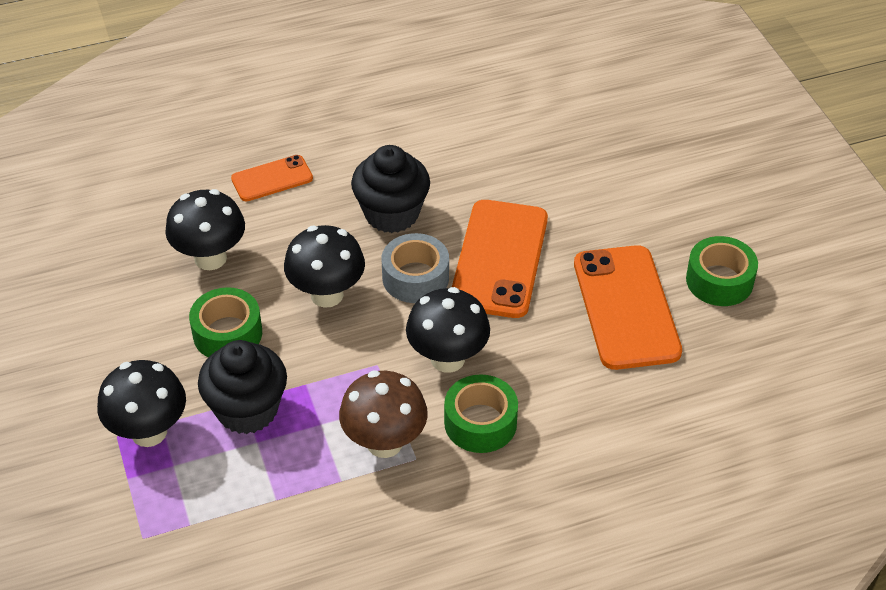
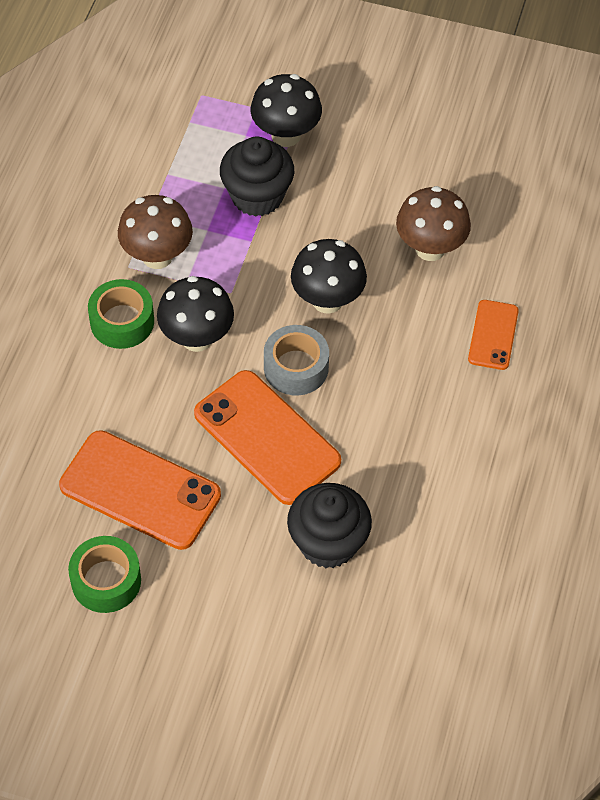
camera: 125 degrees right, 10 degrees up
black mushroom [165,189,245,270] -> brown mushroom [396,186,471,261]
green tape [189,287,262,357] -> none
black cupcake [351,145,430,233] -> black cupcake moved to [287,483,372,568]

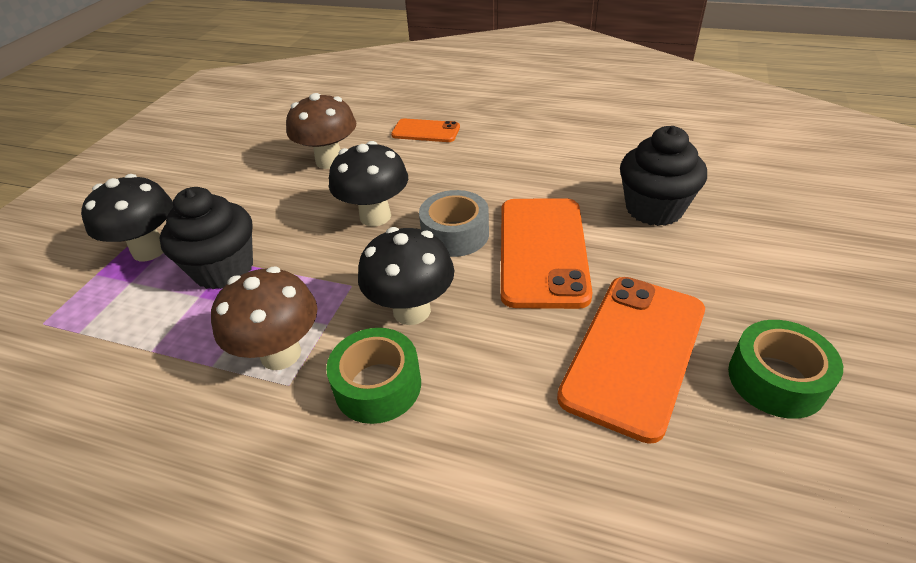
camera: 85 degrees left, 15 degrees down
orange phone [194,370,341,505] -> orange phone turned 45 degrees counterclockwise [501,198,593,309]

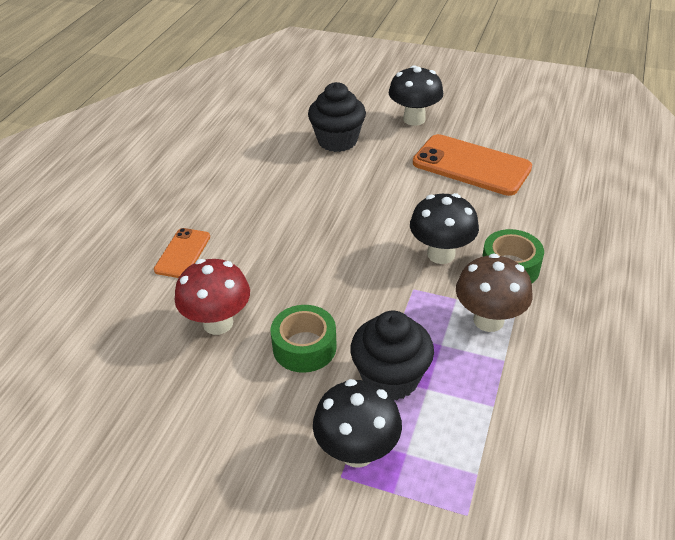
camera: 90 degrees left, 0 degrees up
brown mushroom [286,93,356,169] -> red mushroom [175,259,250,335]
black mushroom [329,141,408,227] -> black mushroom moved to [389,65,443,126]
grey tape [419,190,489,257] -> none
orange phone [501,198,593,309] -> none
green tape [728,320,843,419] -> green tape moved to [270,305,337,373]

